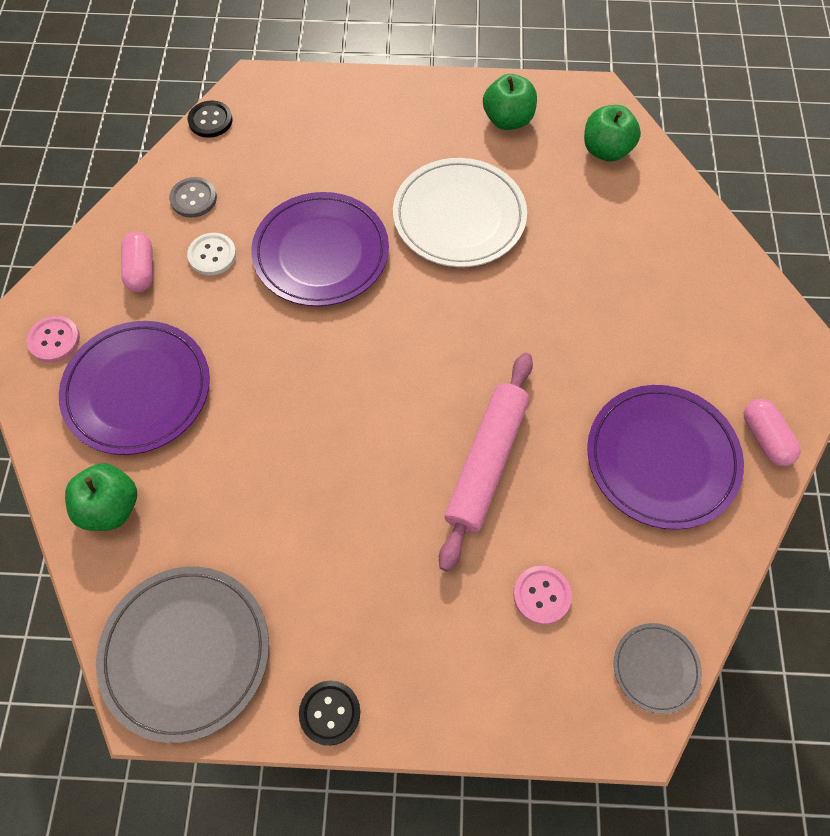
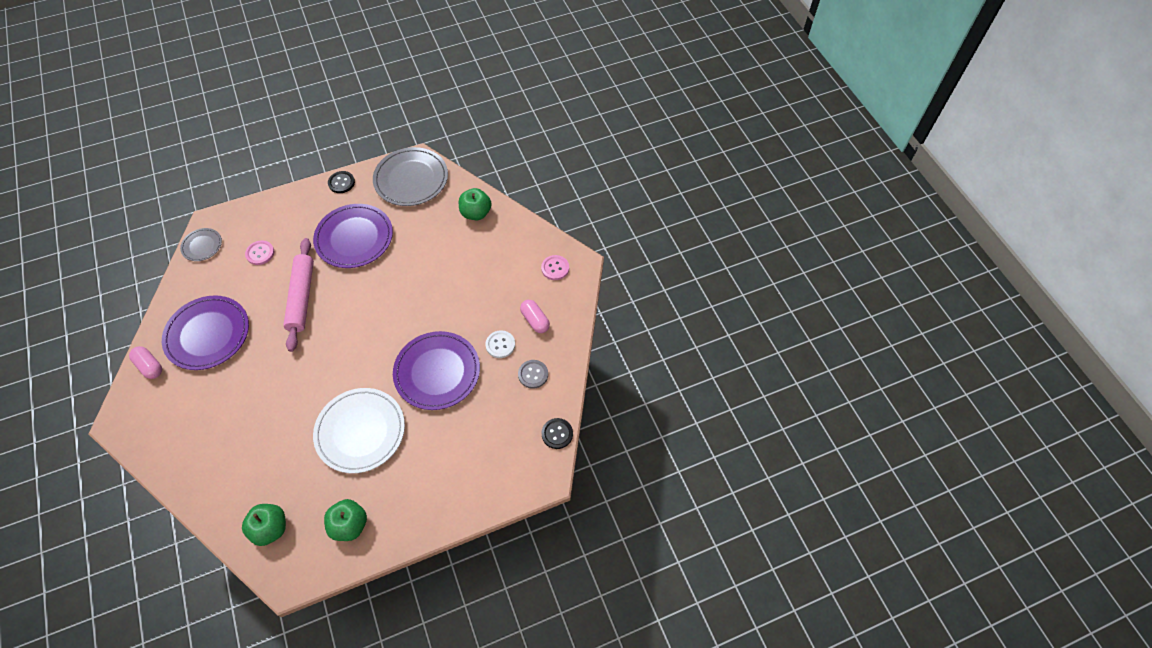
camera: 155 degrees right, 5 degrees down
purple plate [59,321,210,455] -> purple plate moved to [313,204,393,268]

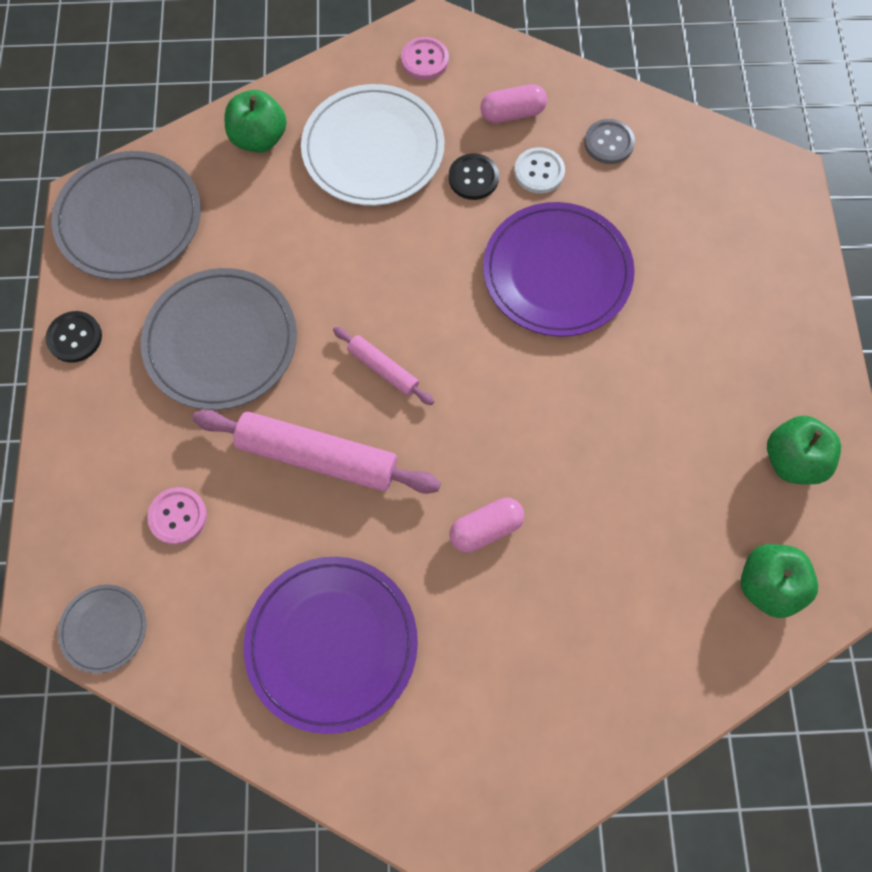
camera: 70 degrees left, 10 degrees up
pink capsule [129,346,162,379] -> pink capsule moved to [450,498,524,553]
purple plate [313,204,393,268] -> grey plate [141,268,297,410]
white plate [313,388,405,473] -> white plate moved to [301,84,444,206]
black button [542,418,573,449] -> black button moved to [449,153,499,200]
none -> pink rolling pin [333,327,434,405]

